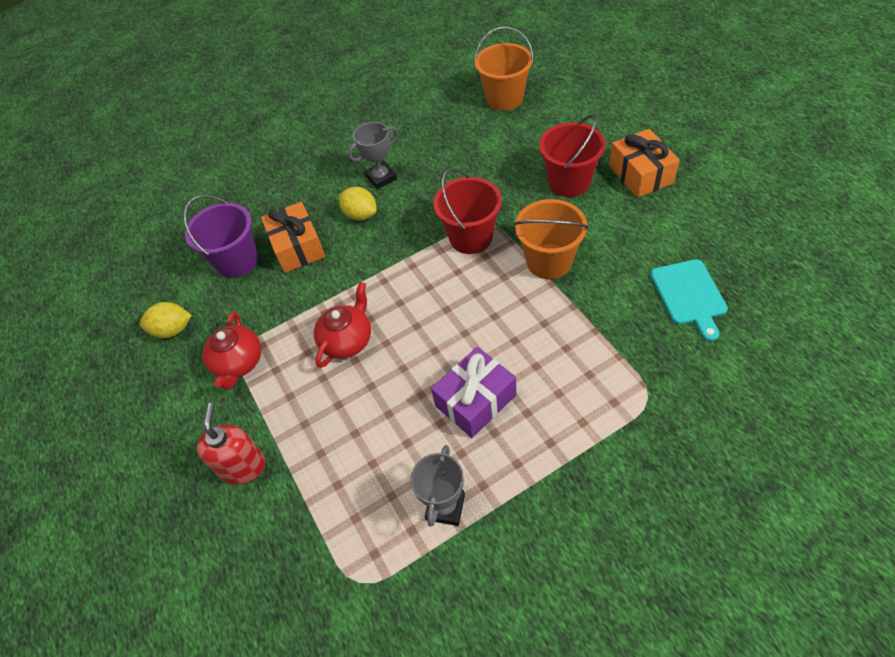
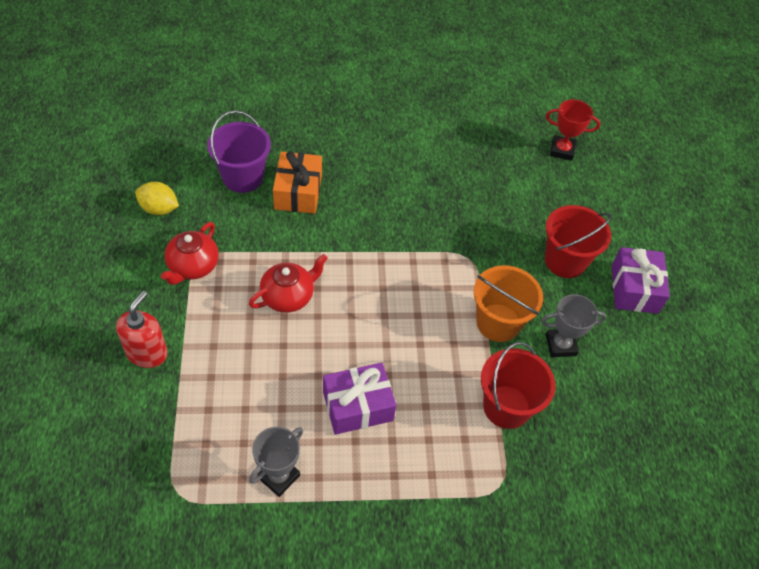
camera: 15 degrees right, 0 degrees up
yellow lemon [339,187,377,220] -> none
grey trophy [348,122,398,189] -> grey trophy moved to [542,294,606,357]
red bucket [433,168,502,254] -> red bucket moved to [481,342,555,429]
orange bucket [474,27,534,111] -> red trophy [546,99,600,161]
orange gift [609,129,680,198] -> purple gift [612,247,670,314]
turquoise cutting board [650,259,728,342] -> none

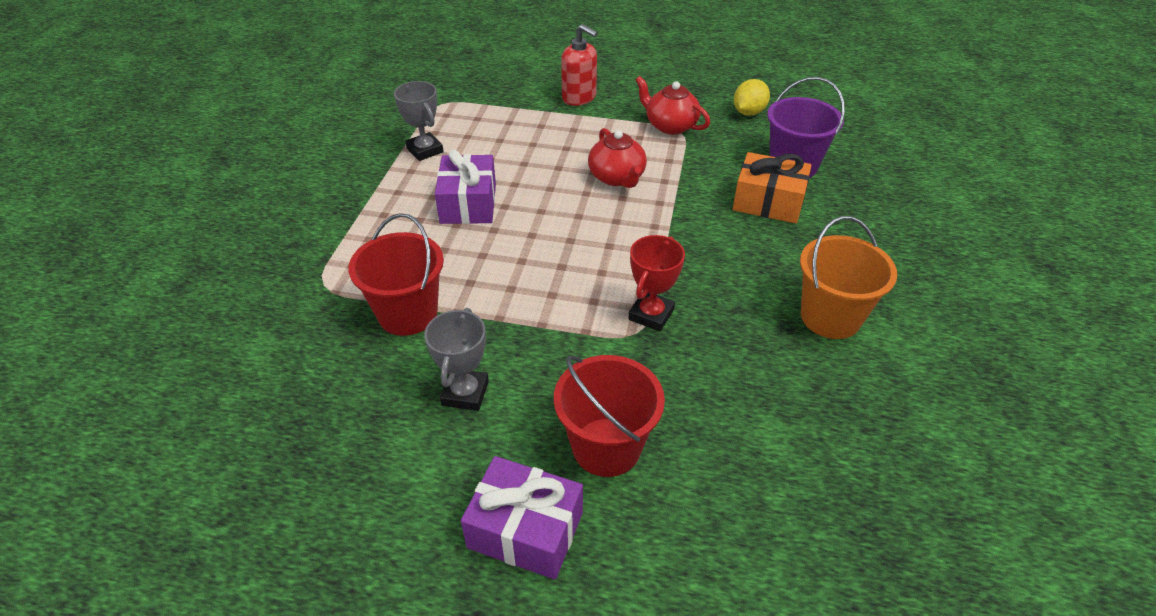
camera: 110 degrees right, 10 degrees down
orange bucket [474,265,543,342] -> orange bucket moved to [800,216,897,339]
red trophy [546,99,600,161] -> red trophy moved to [628,235,685,332]

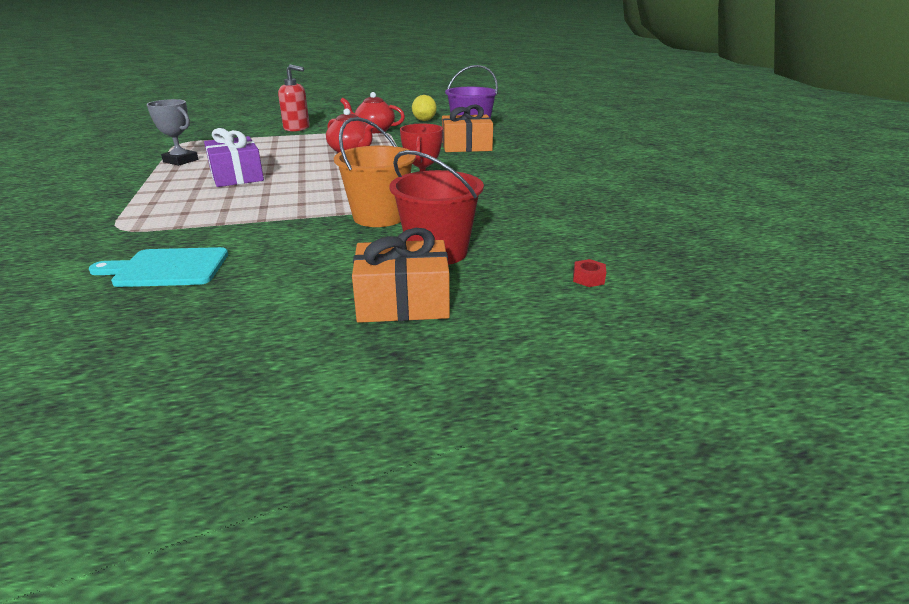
camera: 25 degrees left, 15 degrees down
red bucket [348,213,444,336] -> none
grey trophy [424,308,489,411] -> none
purple gift [461,456,583,579] -> orange gift [352,228,450,323]
orange bucket [800,216,897,339] -> orange bucket moved to [334,117,416,227]
none -> turquoise cutting board [88,247,228,287]
none -> red nut [573,259,606,287]

